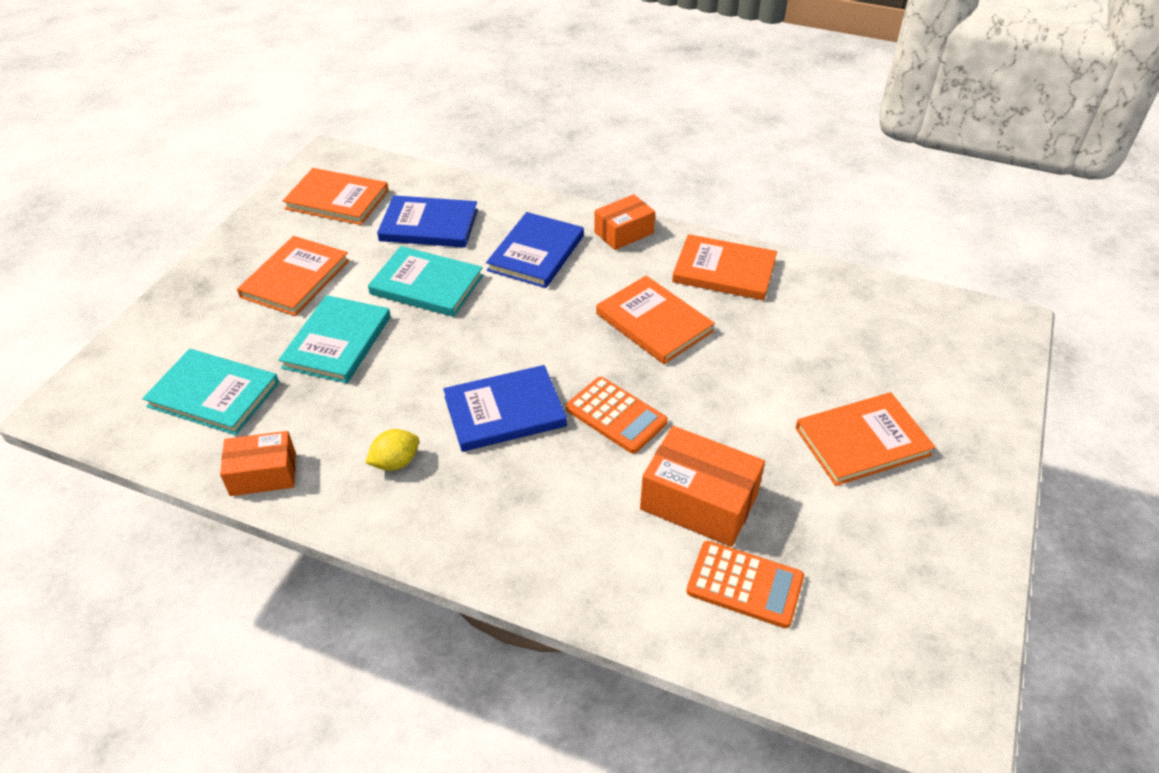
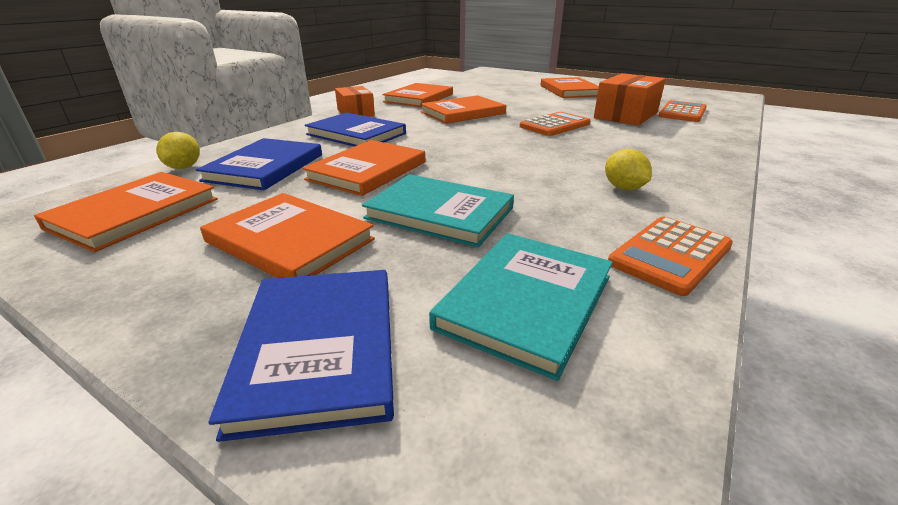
camera: 80 degrees left, 15 degrees down
orange box [220,431,296,496] -> orange calculator [608,217,733,296]
turquoise book [368,246,483,317] -> orange book [302,140,425,196]
blue book [443,365,567,452] -> blue book moved to [208,270,394,442]
none -> yellow lemon [156,132,200,169]

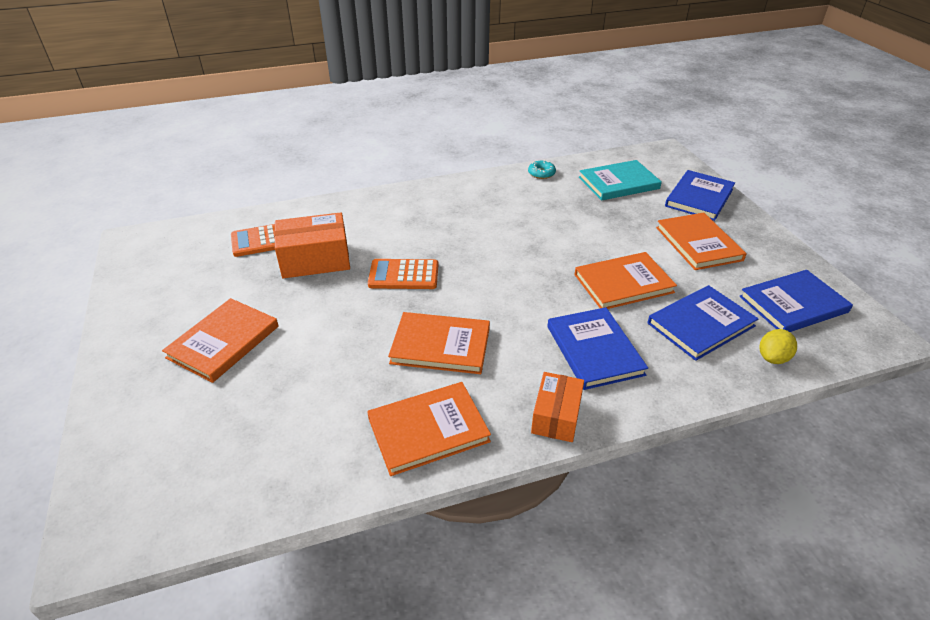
camera: 140 degrees left, 10 degrees up
orange book [34,172,218,252] -> blue book [739,270,853,332]
turquoise book [362,174,514,247] -> none
yellow lemon [605,149,652,190] -> none
orange calculator [608,217,733,296] -> turquoise donut [528,160,556,179]

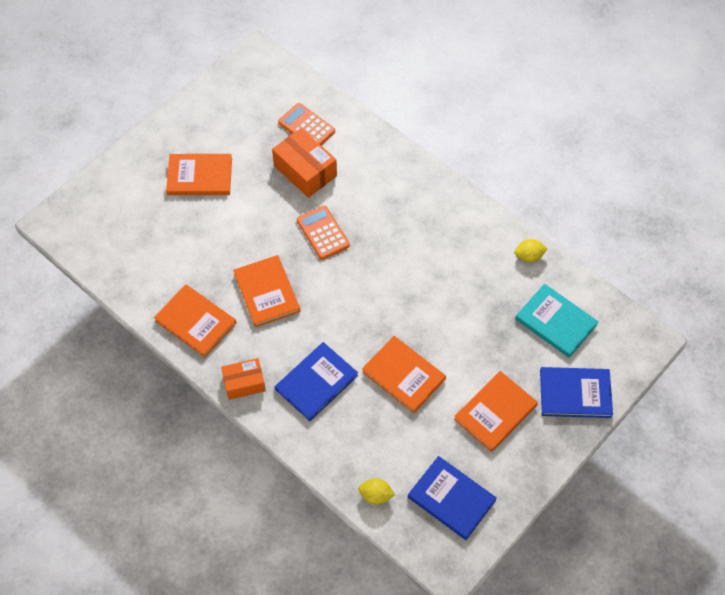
camera: 60 degrees right, 20 degrees up
turquoise donut [528,160,556,179] -> yellow lemon [514,239,548,262]
blue book [648,285,759,361] -> none

